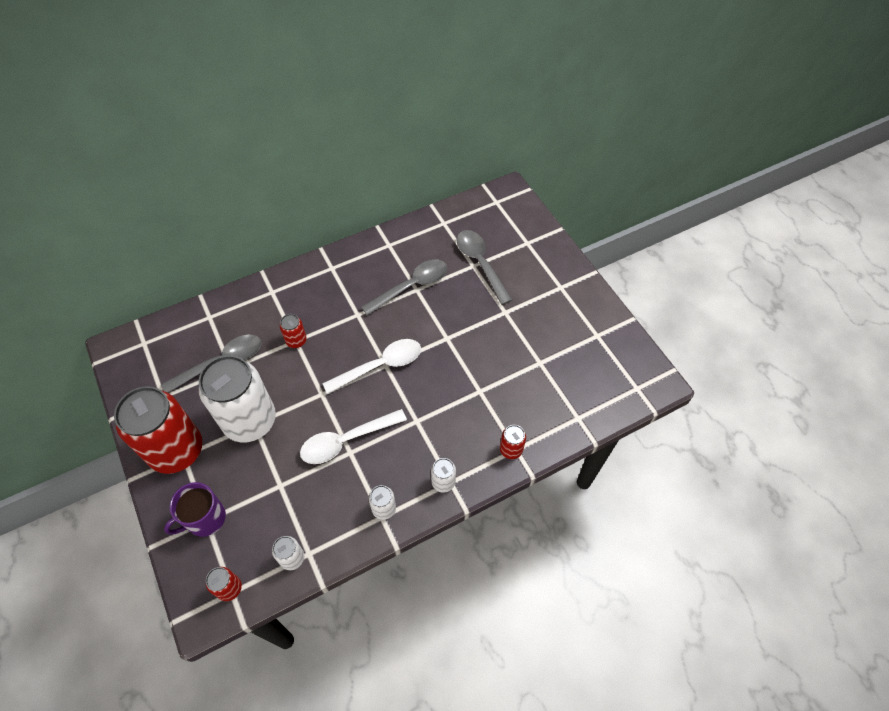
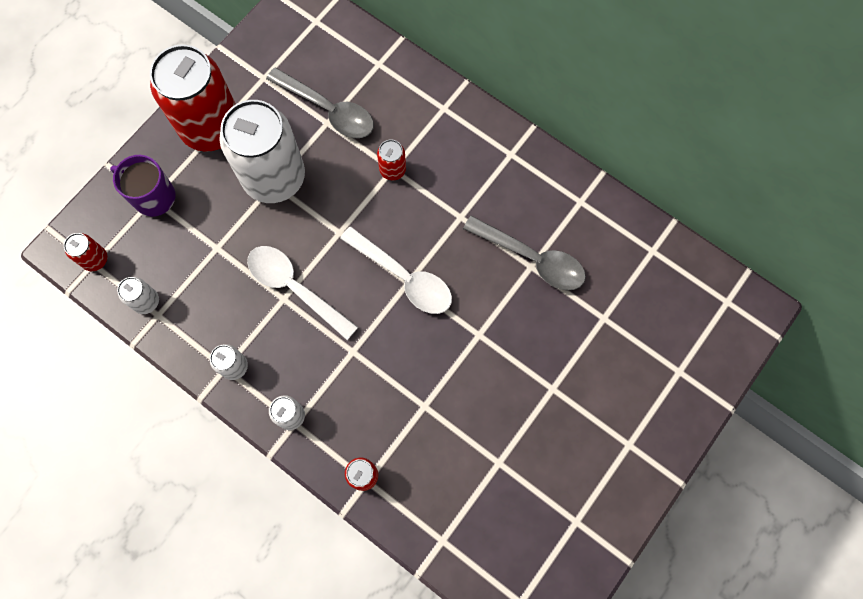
camera: 65 degrees right, 15 degrees up
grey spoon [457,230,512,305] -> none

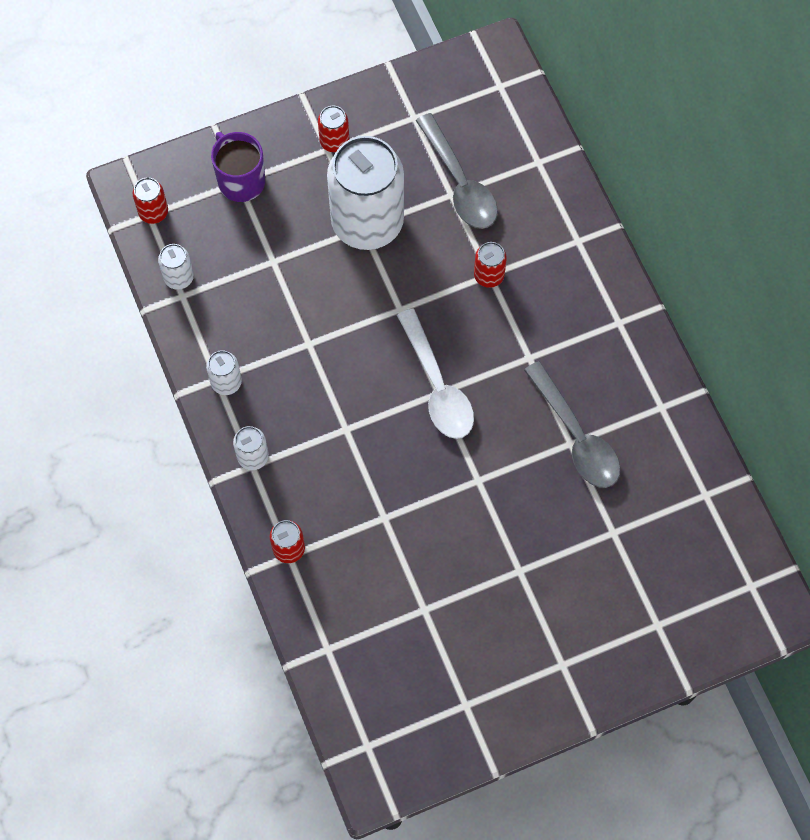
camera: 30 degrees right, 5 degrees down
red can [150,44,236,152] -> red can [318,106,349,152], size x0.42
white spoon [247,246,358,340] -> none

